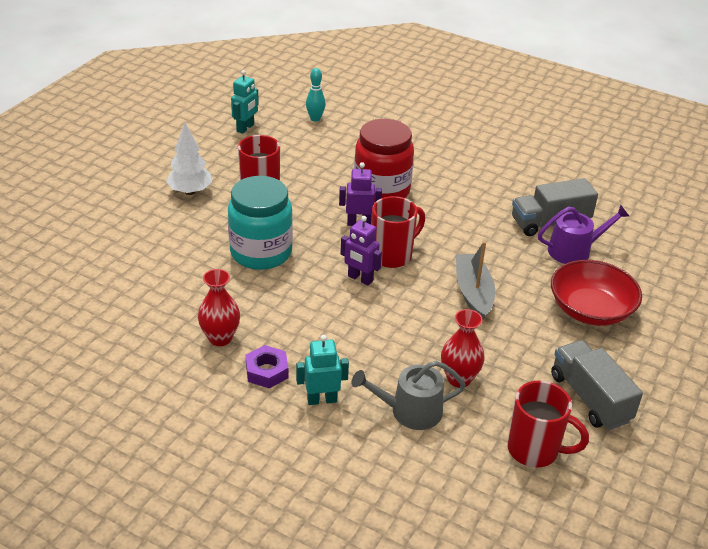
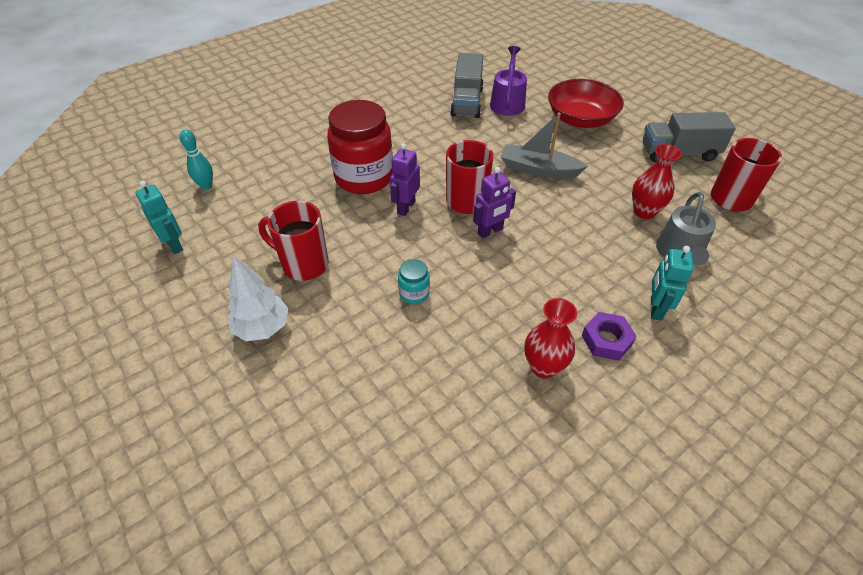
camera: 65 degrees left, 10 degrees up
turquoise jar [228,176,293,270] -> turquoise jar [398,259,430,304], size x0.43

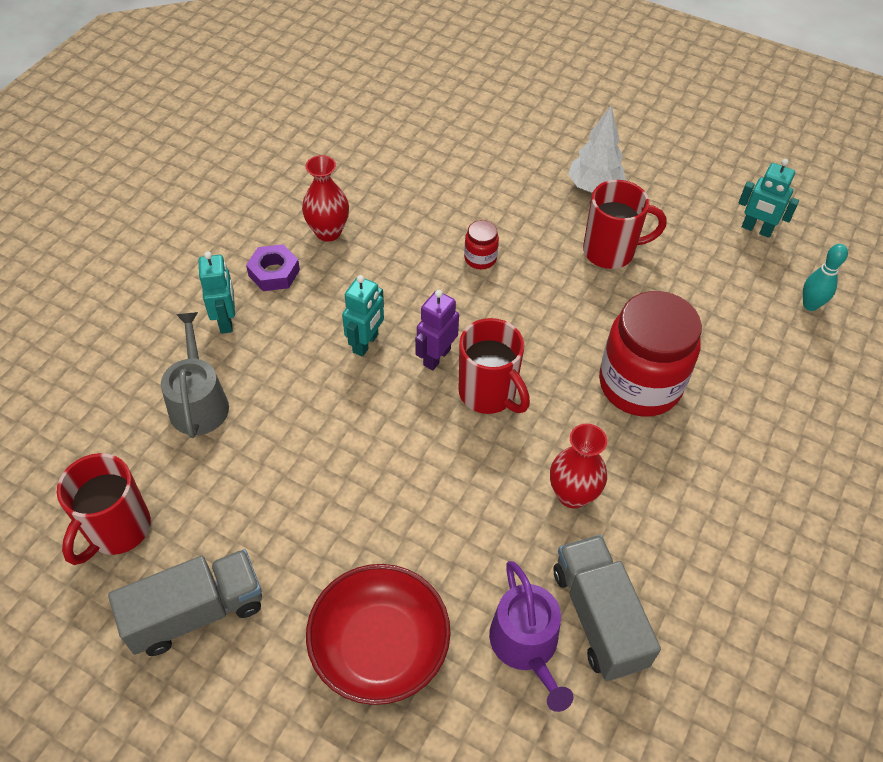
camera: 155 degrees right, 5 degrees up
purple robot [390,143,420,216] -> none
turquoise jar [398,259,430,304] -> red jar [464,220,499,269]
grey boat [501,112,588,178] -> none
red vase [632,144,682,219] -> red vase moved to [550,423,607,508]
none -> turquoise robot [342,275,384,357]

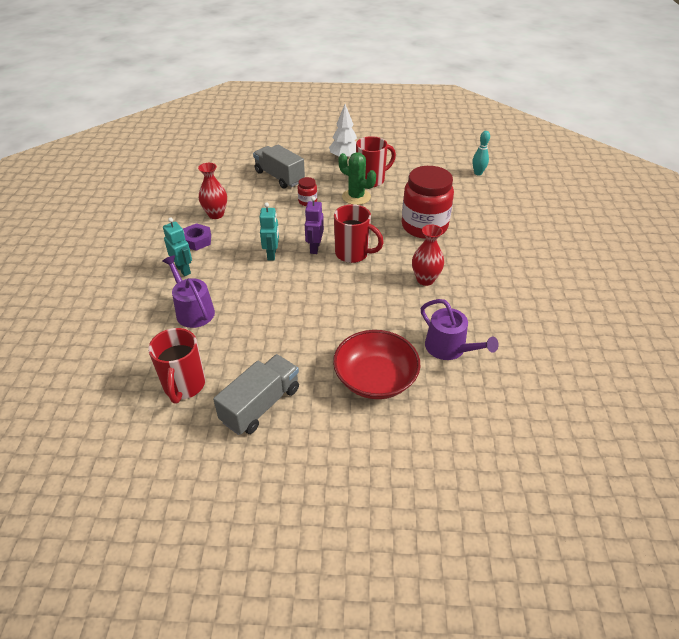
camera: 25 degrees left, 10 degrees down
grey watering can [161,312,229,438] -> purple watering can [162,255,215,328]
grey truck [553,535,661,681] -> grey truck moved to [253,145,305,189]
turquoise robot [738,159,799,238] -> none
none -> green cactus [339,152,376,205]

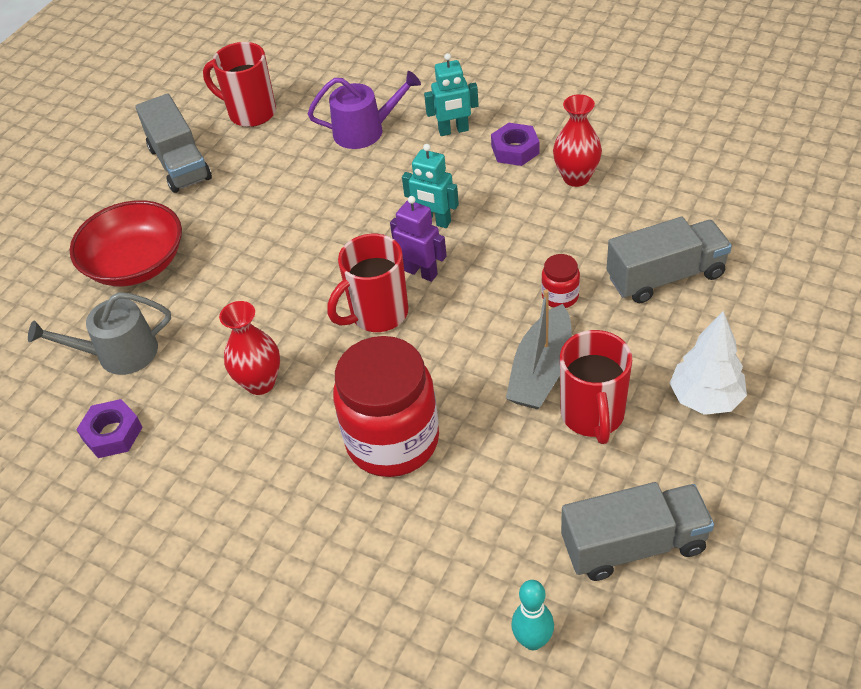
camera: 120 degrees right, 5 degrees up
green cactus [339,152,376,205] -> grey boat [506,289,572,409]
purple watering can [421,299,499,360] -> grey watering can [28,292,171,375]
none -> purple nut [76,399,143,458]
none -> grey truck [561,482,714,581]

